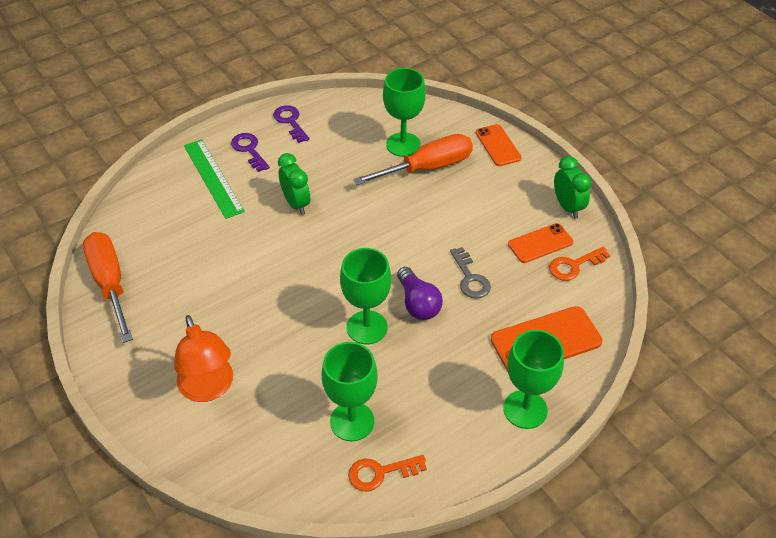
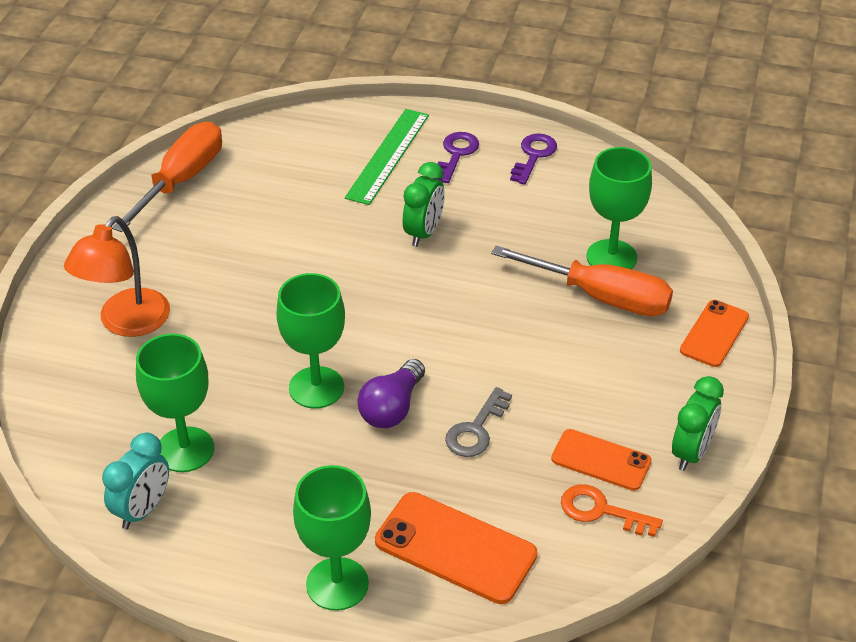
camera: 50 degrees right, 5 degrees down
orange key [348,455,427,491] -> turquoise clock [102,433,169,529]

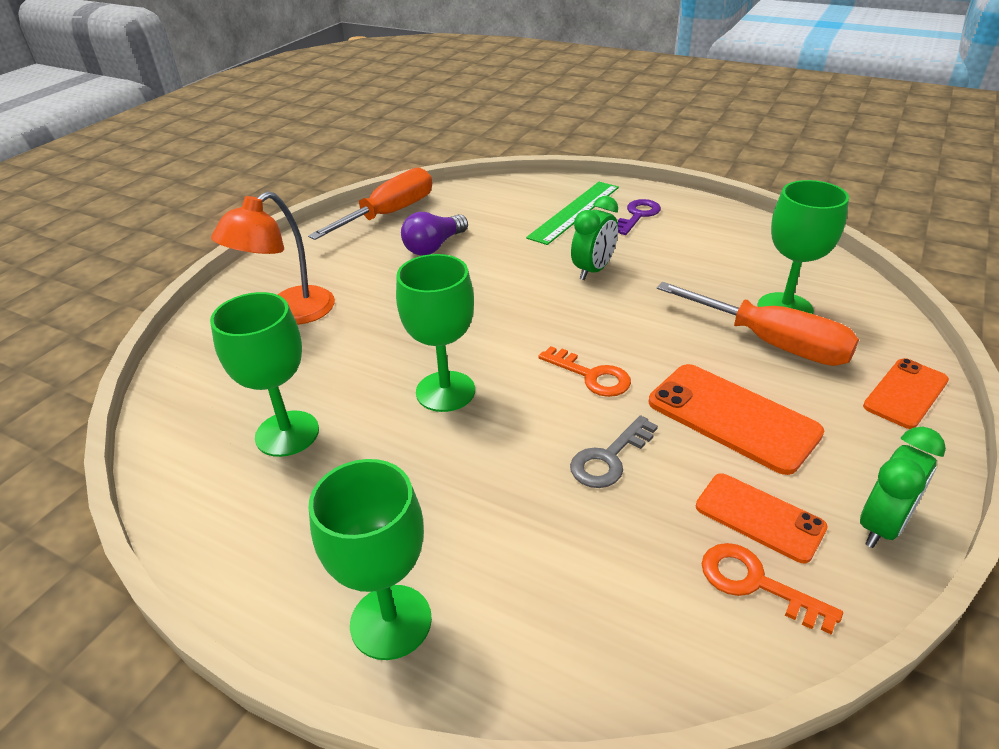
camera: 15 degrees right, 5 degrees down
turquoise clock [102,433,169,529] -> none
purple light bulb [357,359,425,428] -> purple light bulb moved to [401,212,468,256]
orange phone [375,492,538,604] -> orange phone moved to [649,364,824,475]
purple key [510,134,557,185] -> none
none -> orange key [538,346,631,397]

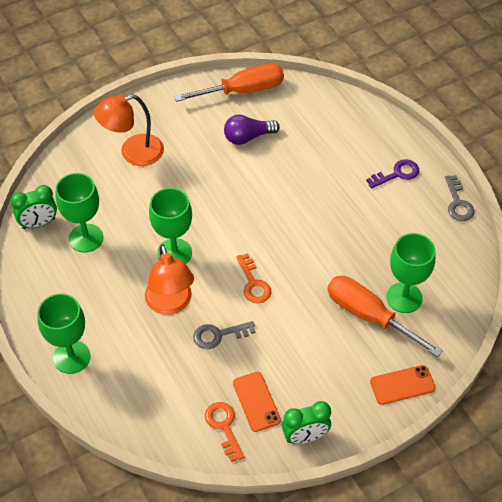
camera: 30 degrees right, 15 degrees up
green ruler [526,182,619,245] -> none
green clock [571,196,618,280] -> green clock moved to [10,185,57,229]
orange phone [649,364,824,475] -> none
orange screwdriver [657,282,859,366] -> orange screwdriver turned 150 degrees clockwise [327,276,443,357]
none -> orange lamp [145,244,194,315]
none -> grey key [445,175,474,221]

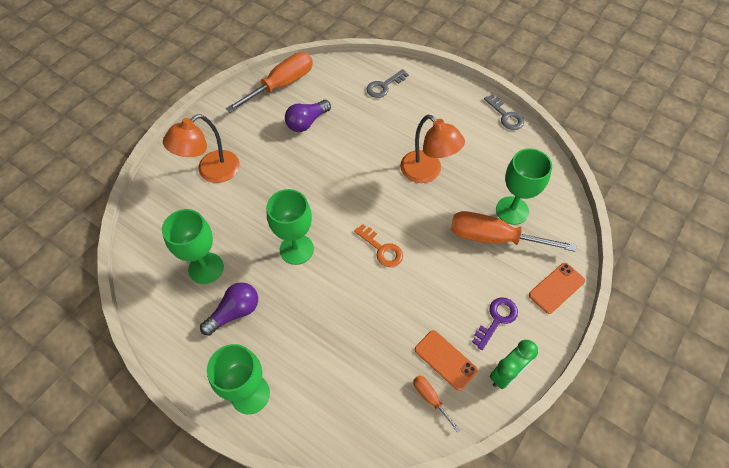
camera: 25 degrees left, 5 degrees up
green clock [10,185,57,229] -> none
orange lamp [145,244,194,315] -> orange lamp moved to [400,115,465,183]
grey key [193,321,256,349] -> grey key moved to [366,69,409,98]
orange key [205,402,244,462] -> orange screwdriver [413,375,460,433]
purple key [366,159,419,189] -> purple key moved to [472,297,518,350]
none -> purple light bulb [200,282,258,336]

